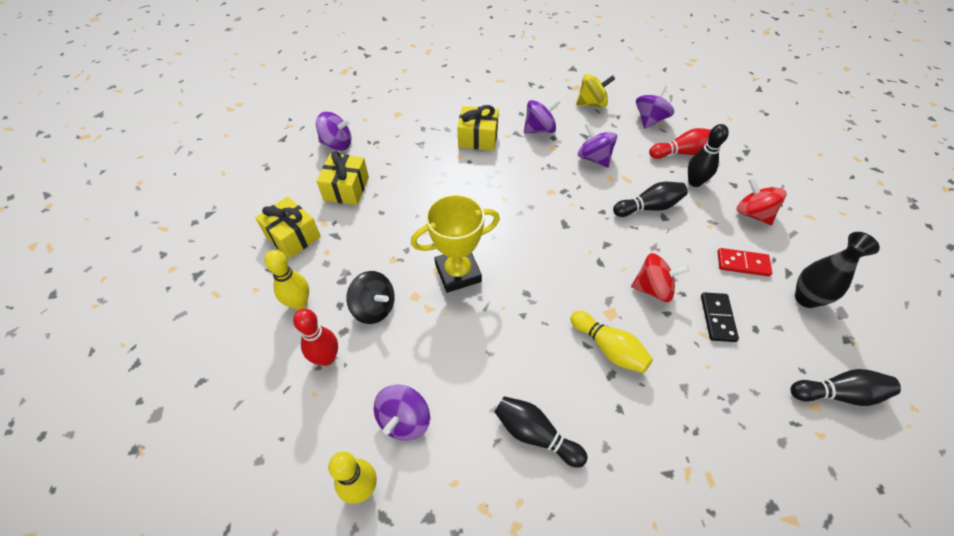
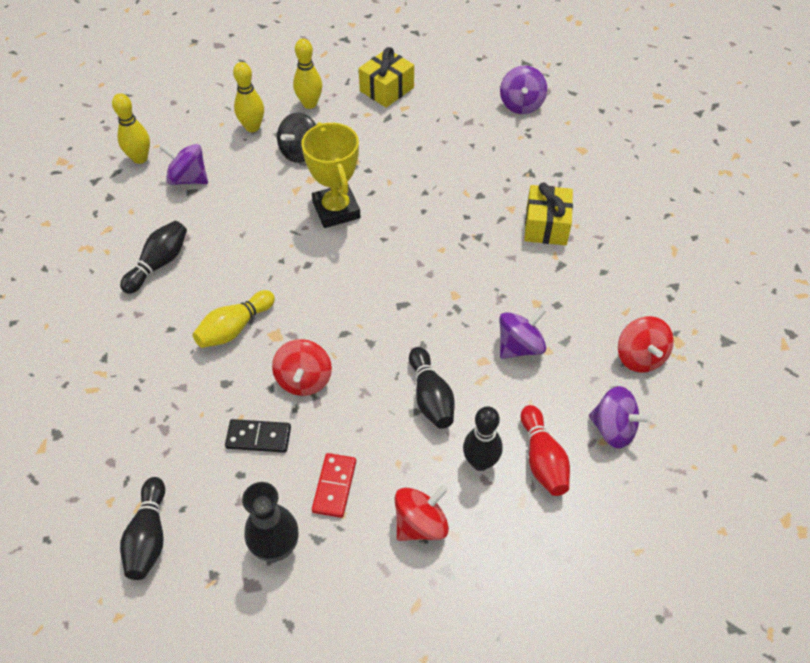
camera: 90 degrees right, 0 degrees up
red bowling pin [293,309,338,366] -> yellow bowling pin [233,62,264,132]
yellow gift [317,151,369,205] -> none
purple spinning top [524,99,561,133] -> none
yellow spinning top [576,74,615,108] -> red spinning top [618,316,674,373]

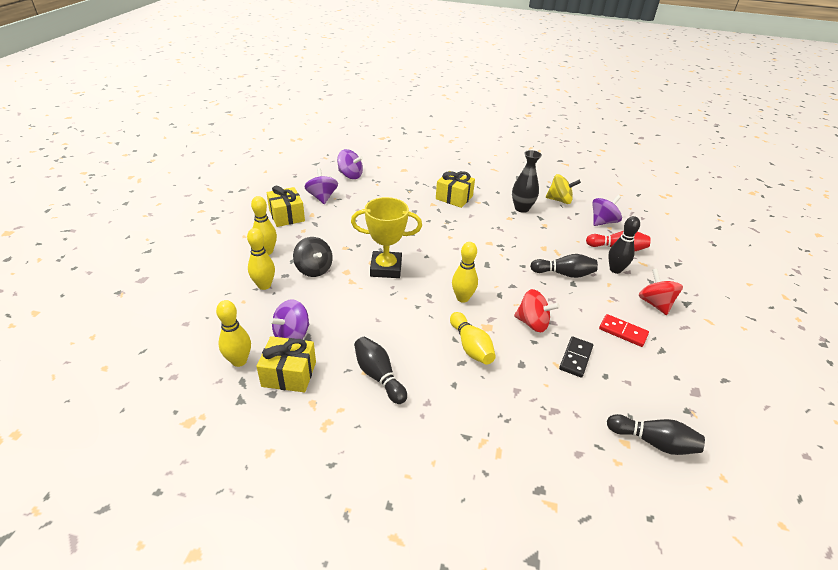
camera: 70 degrees left, 15 degrees down
black vase [242,482,298,562] -> black vase moved to [512,150,542,213]
purple spinning top [499,307,547,359] -> purple spinning top moved to [305,168,338,204]
red spinning top [618,316,674,373] -> yellow spinning top [546,174,581,204]
none -> yellow gift [256,336,316,392]
none -> yellow bowling pin [452,242,478,303]

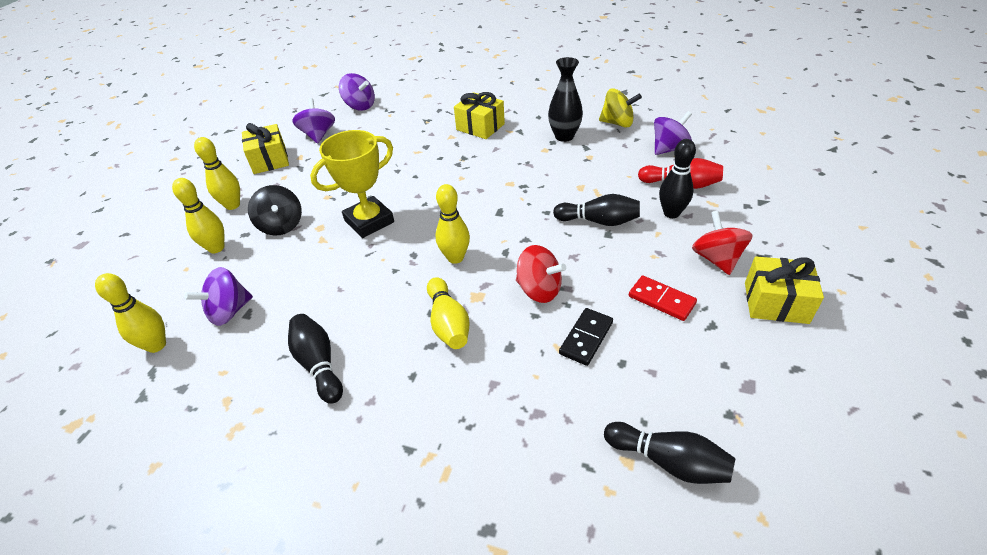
camera: 10 degrees right, 5 degrees up
yellow gift [256,336,316,392] -> yellow gift moved to [745,256,824,324]
yellow trophy [351,197,422,278] -> yellow trophy turned 45 degrees counterclockwise [310,130,394,238]

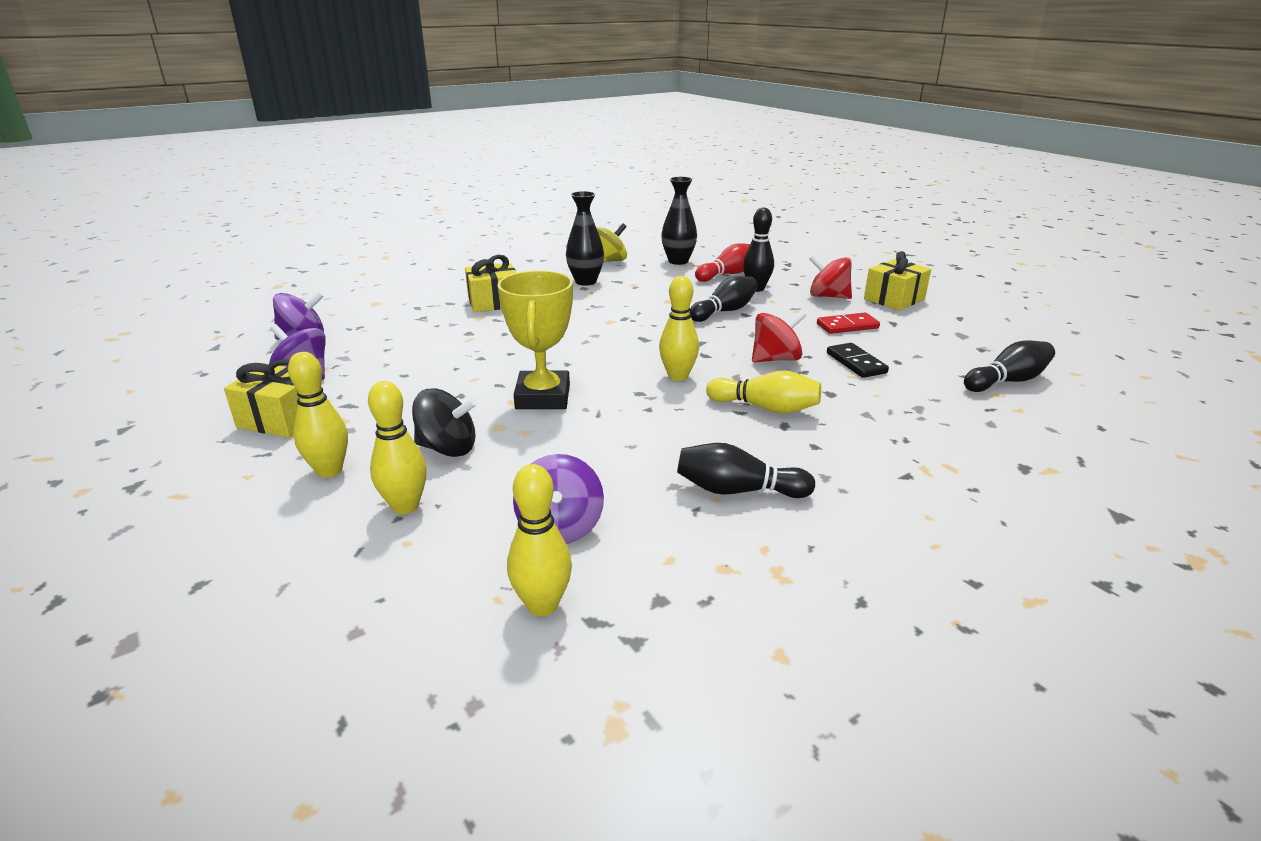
camera: 55 degrees left, 15 degrees down
purple spinning top [654,111,692,155] -> black vase [661,177,697,265]

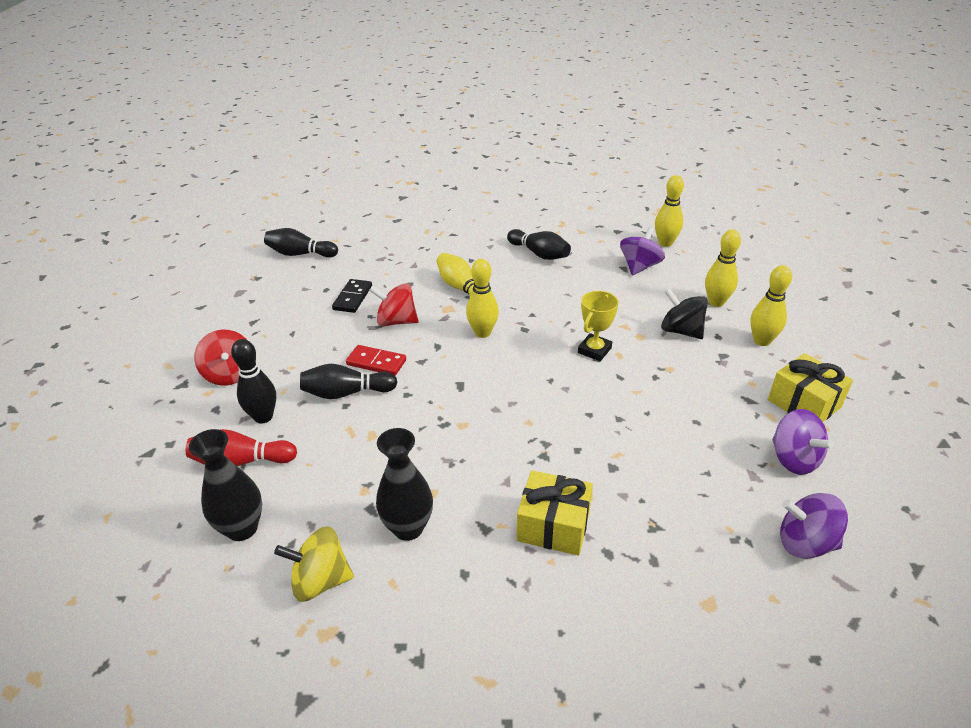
camera: 145 degrees left, 10 degrees up
yellow trophy [497,271,573,409] -> yellow trophy [578,291,619,361], size x0.63
red domino [817,313,880,334] -> red domino moved to [346,345,406,376]
yellow gift [864,251,931,310] -> none

